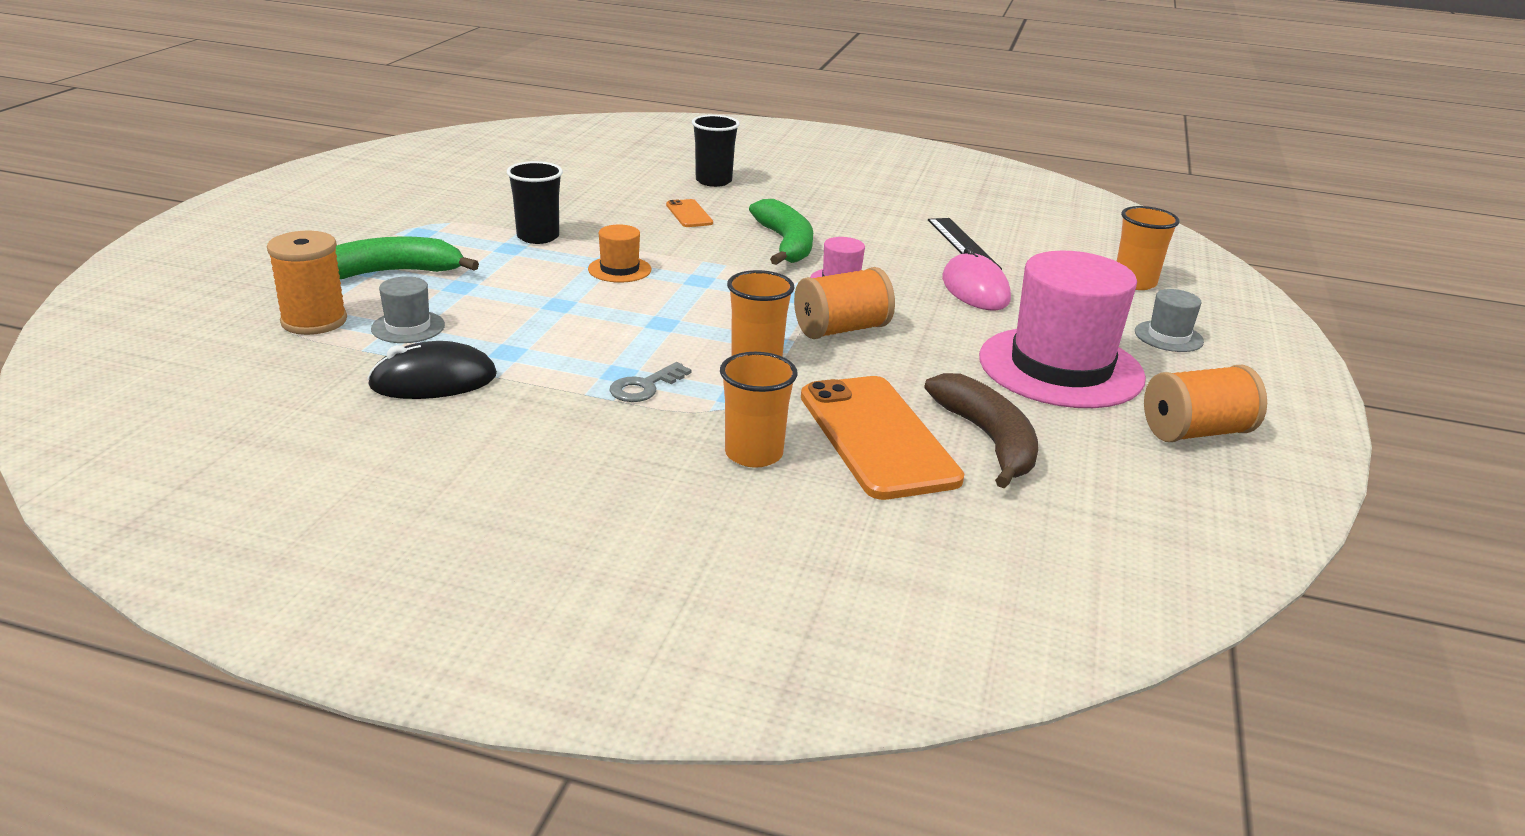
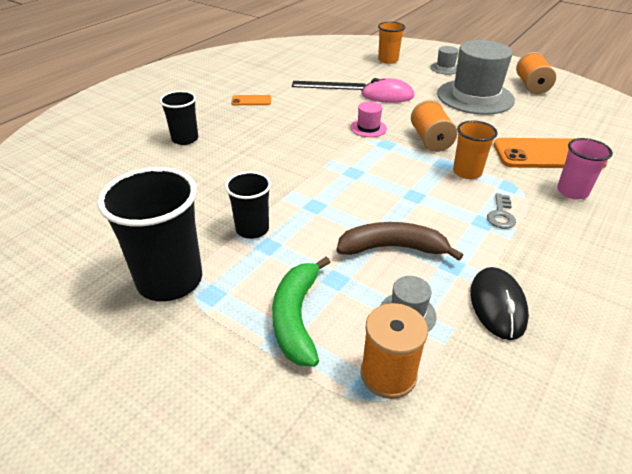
camera: 70 degrees left, 10 degrees up
orange hat [588,224,651,283] -> none
grey key [609,362,692,402] -> grey key turned 45 degrees clockwise [487,193,516,229]
orange phone [666,199,713,227] -> orange phone moved to [231,95,271,105]
orange cup [720,352,798,468] -> pink cup [557,138,613,199]
green banana [749,199,813,265] -> none
brown banana [925,373,1038,488] -> brown banana moved to [337,222,463,261]
pink hat [979,251,1146,408] -> grey hat [437,40,515,115]
none -> black cup [97,167,202,301]

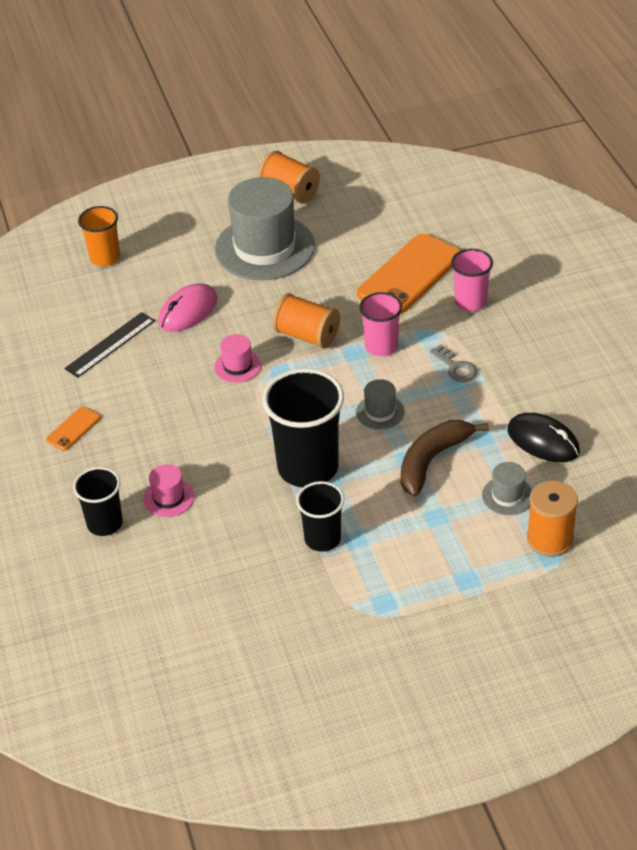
camera: 50 degrees left, 5 degrees up
black cup [97,167,202,301] -> black cup moved to [262,368,344,487]
green banana [272,257,330,367] -> none
grey hat [430,46,459,75] -> grey hat moved to [356,379,405,430]
orange cup [453,121,498,179] -> pink cup [359,292,402,356]
none -> pink hat [143,464,194,517]

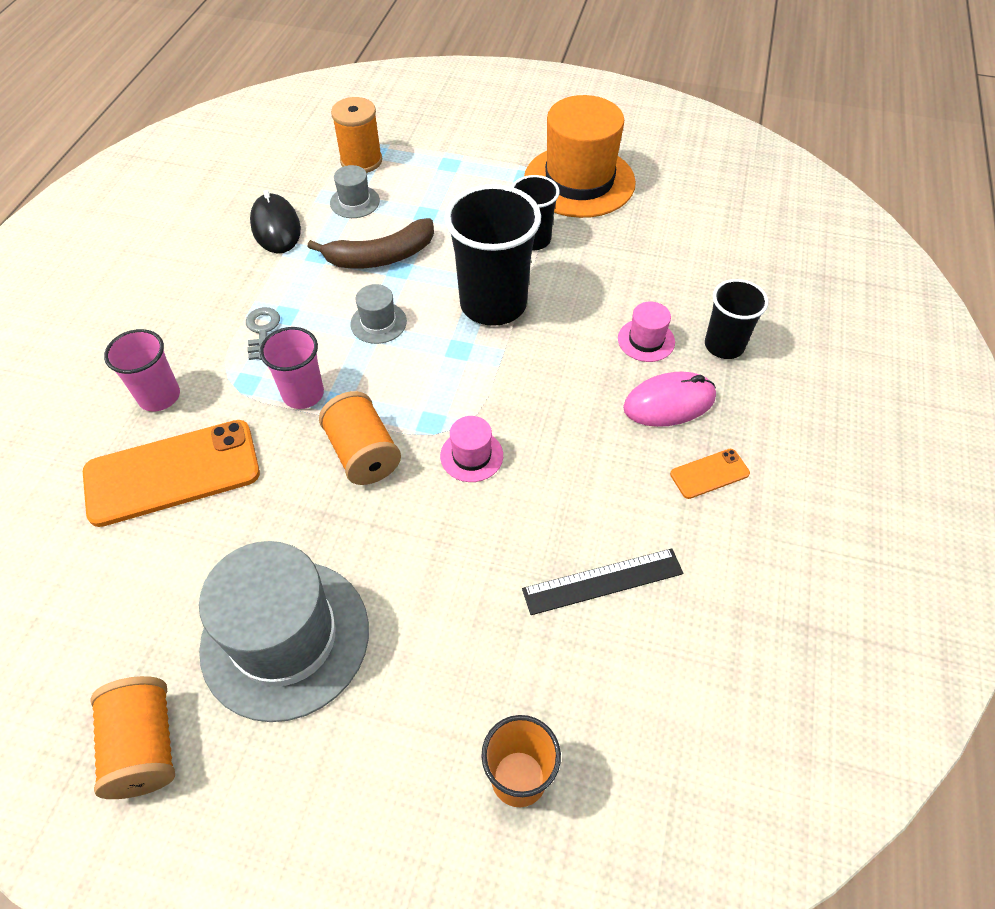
camera: 150 degrees left, 10 degrees up
pink mouse [158,283,217,332] -> pink mouse moved to [623,372,716,427]
none -> orange hat [524,95,636,218]

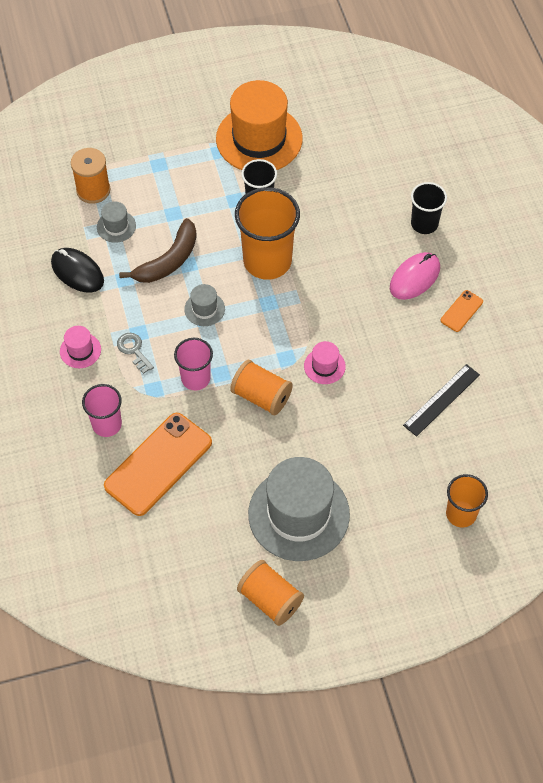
camera: 30 degrees left, 5 degrees up
black cup [445,184,541,326] -> orange cup [235,187,300,280]
pink hat [618,302,675,362] -> pink hat moved to [60,326,101,368]

